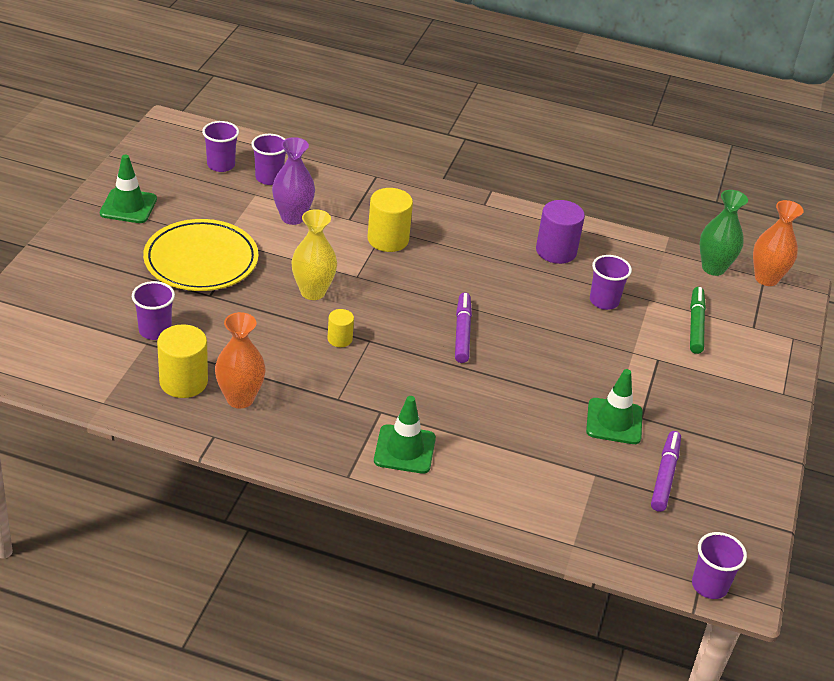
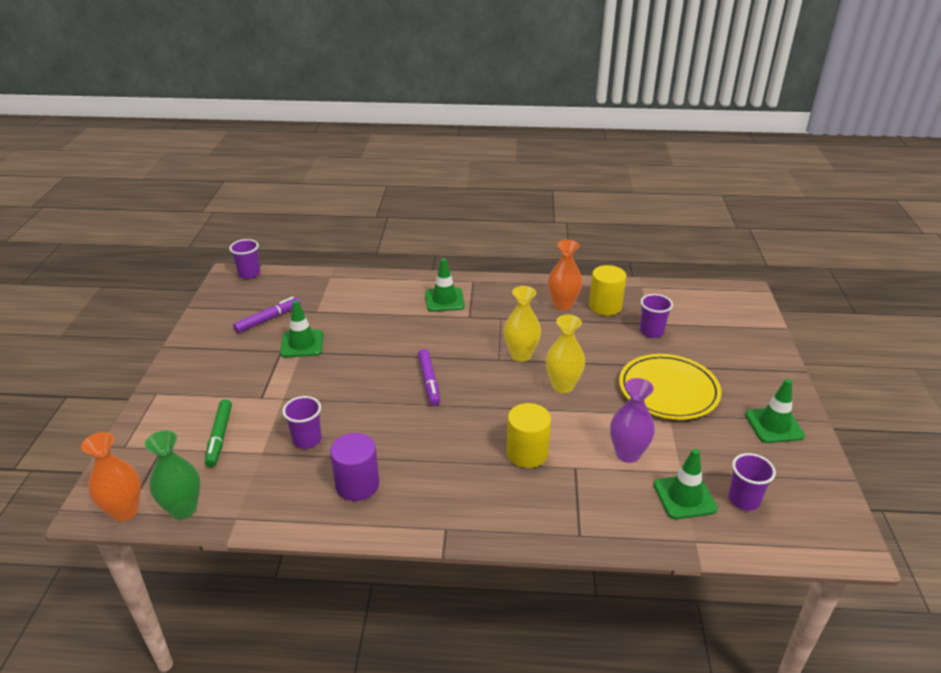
camera: 170 degrees right, 5 degrees down
purple cup [251,134,286,185] -> green traffic cone [654,449,718,519]
yellow cylinder [327,309,354,347] -> yellow vase [504,286,541,362]
purple marker [651,431,681,512] -> purple marker turned 135 degrees counterclockwise [233,296,300,333]

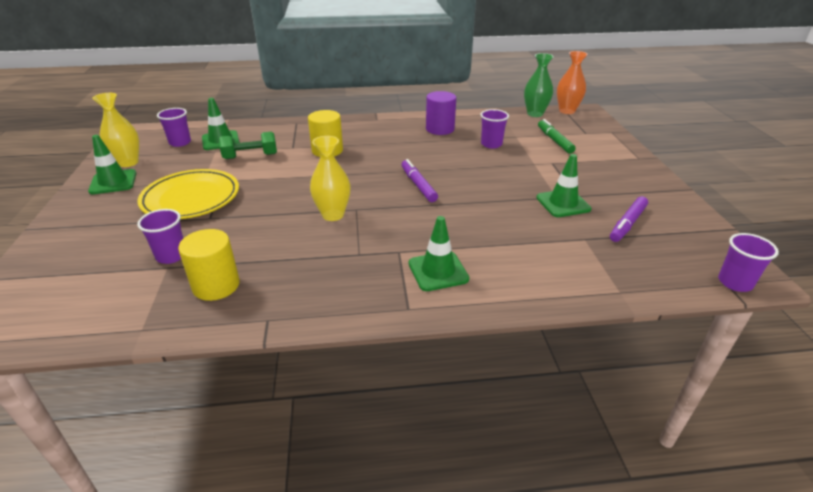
camera: 170 degrees right, 0 degrees up
yellow vase [546,314,585,393] -> yellow vase moved to [92,93,139,167]
orange vase [548,240,582,311] -> none
purple vase [610,378,655,463] -> green dumbbell [219,132,277,159]

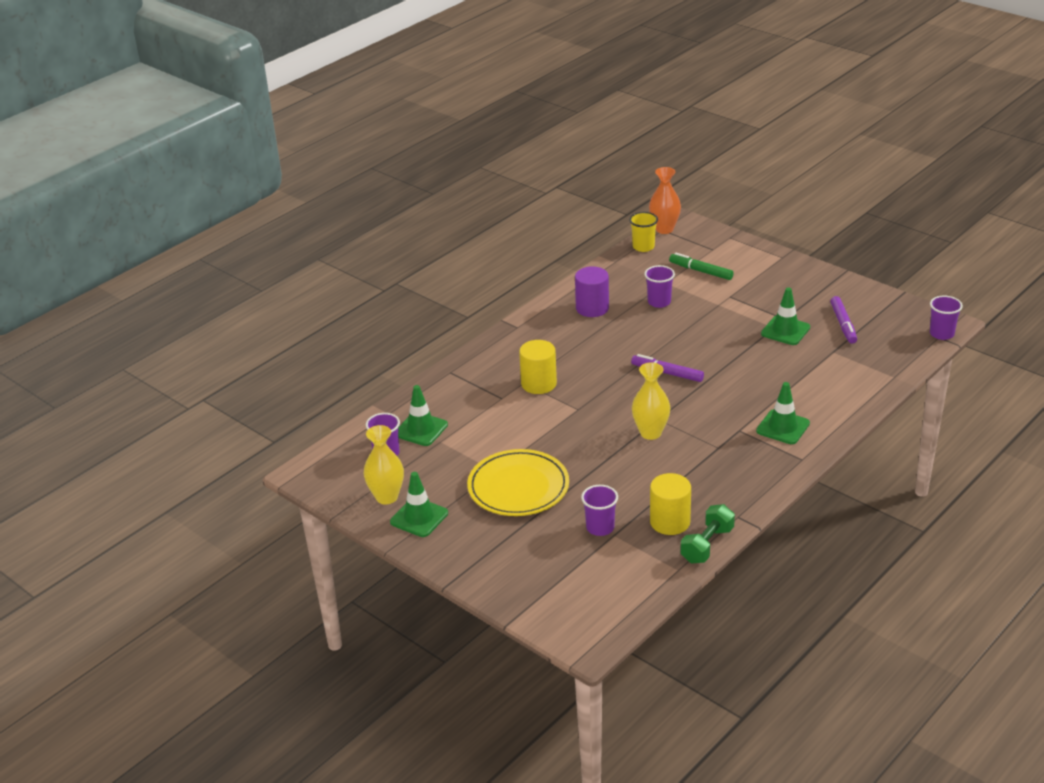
camera: 40 degrees left, 0 degrees up
green dumbbell [219,132,277,159] -> green dumbbell moved to [680,504,735,563]
green vase [524,53,554,117] -> yellow cup [629,212,658,252]

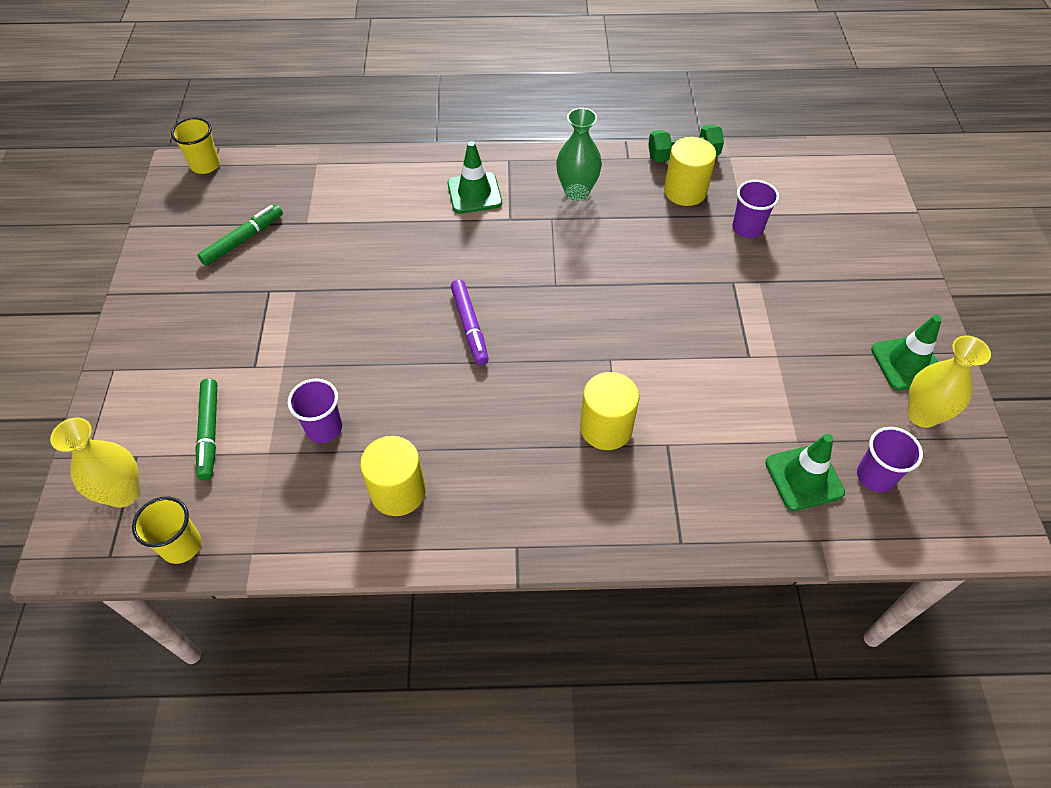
camera: 135 degrees left, 20 degrees up
yellow plate [467,449,569,516] -> none
purple cylinder [575,266,609,317] -> yellow cylinder [360,436,426,516]
yellow vase [632,362,670,440] -> yellow vase moved to [50,417,140,508]
orange vase [649,167,681,234] -> none
green traffic cone [761,288,810,345] -> none
purple marker [830,296,857,344] -> green marker [198,205,283,266]
purple cup [930,296,963,340] -> yellow cup [171,118,220,174]
none -> green vase [556,108,602,201]

